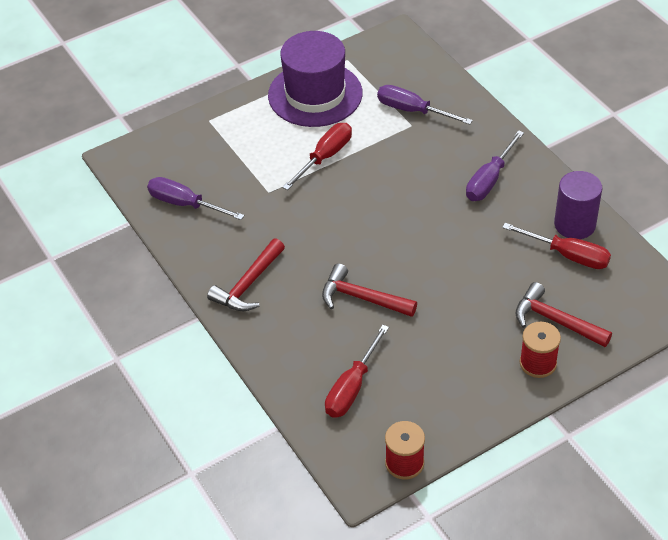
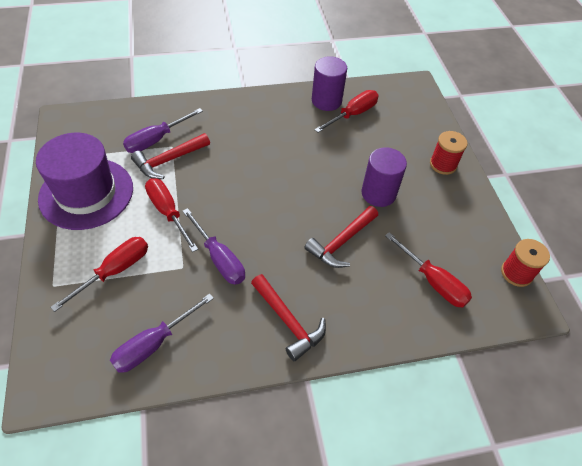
camera: 75 degrees left, 5 degrees up
purple screwdriver [466,130,524,201] -> purple screwdriver moved to [182,208,245,285]
red hammer [515,282,612,347] -> red hammer moved to [131,133,210,179]
none -> red screwdriver [50,237,148,312]
none -> purple cylinder [361,147,407,207]

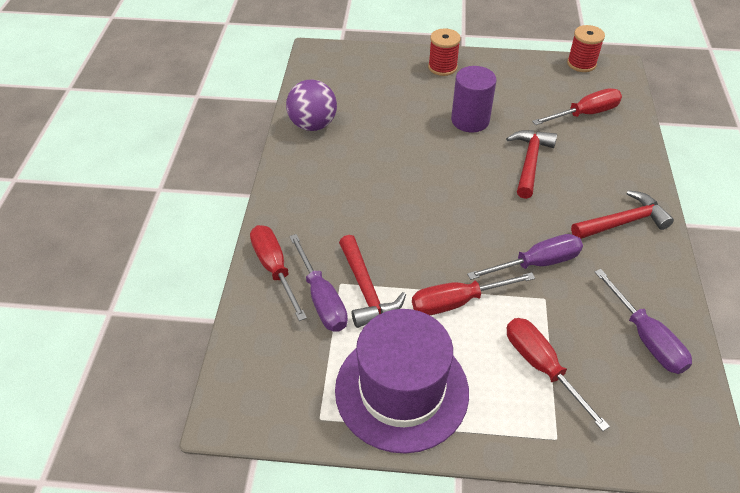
camera: 70 degrees left, 5 degrees down
red hammer [304,206,378,268] -> red hammer turned 135 degrees counterclockwise [506,130,557,199]
purple cylinder [312,56,347,111] -> purple ball [286,80,337,131]
red screwdriver [314,90,379,133] -> red screwdriver moved to [250,225,307,321]

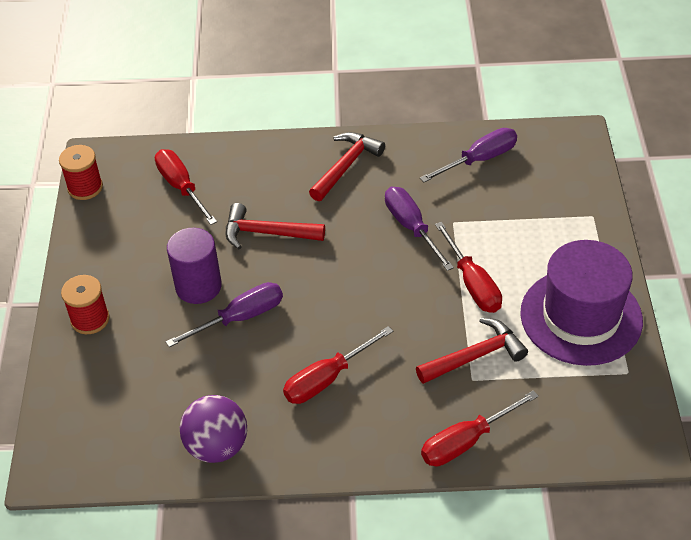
camera: 95 degrees left, 0 degrees up
purple screwdriver [289,234,348,332] -> purple screwdriver moved to [166,282,283,347]
red screwdriver [507,318,610,431] -> red screwdriver moved to [283,326,393,404]
red hammer [571,190,674,239] -> red hammer turned 60 degrees clockwise [309,132,385,201]

